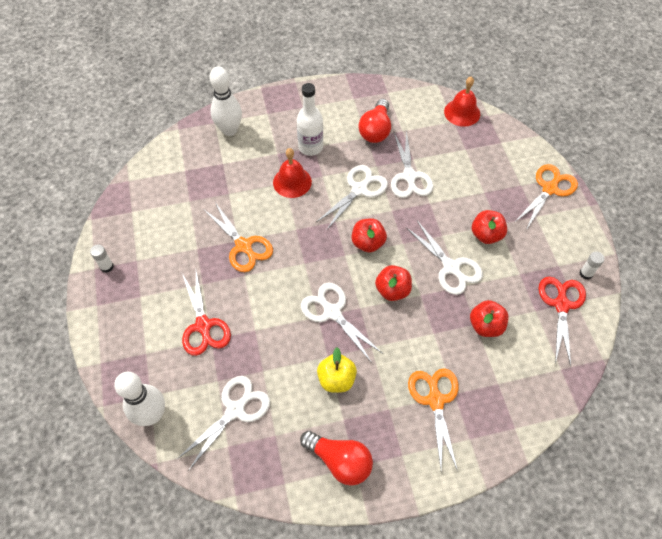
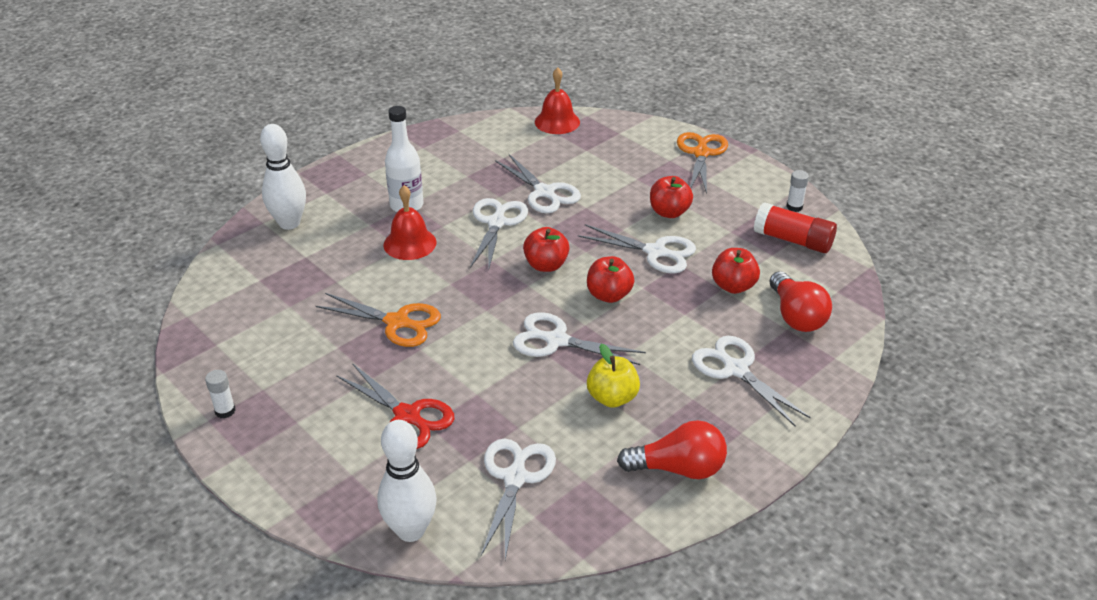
camera: 30 degrees left, 20 degrees down
red light bulb [359,99,391,143] -> red light bulb moved to [770,271,832,332]
orange scissors [408,368,459,471] -> white scissors [692,336,811,427]
red scissors [539,277,586,366] -> red glue stick [754,202,837,253]

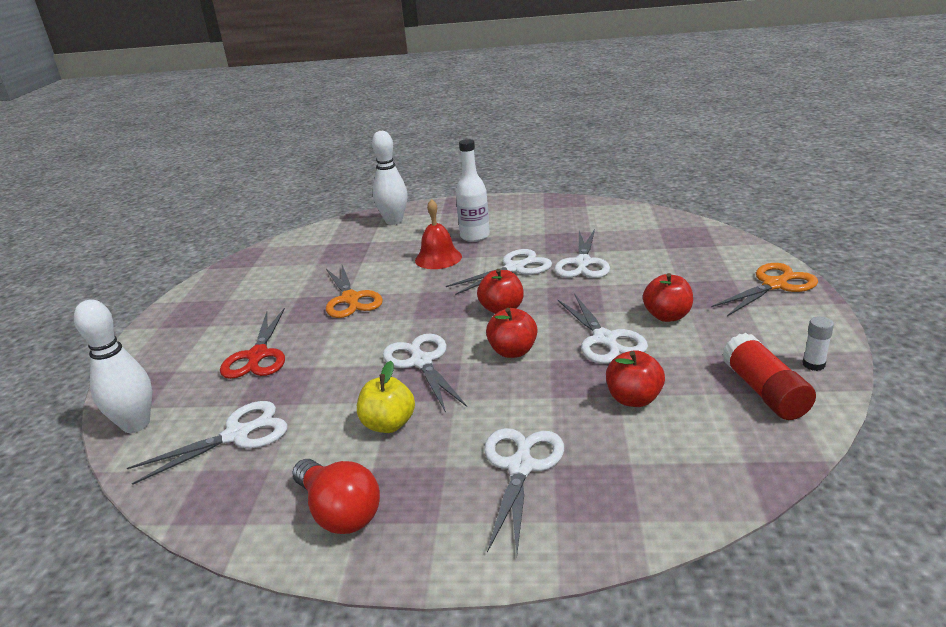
camera: 50 degrees right, 10 degrees down
white glue stick [205,370,235,419] -> none
red bell [535,67,580,134] -> none
red light bulb [770,271,832,332] -> none

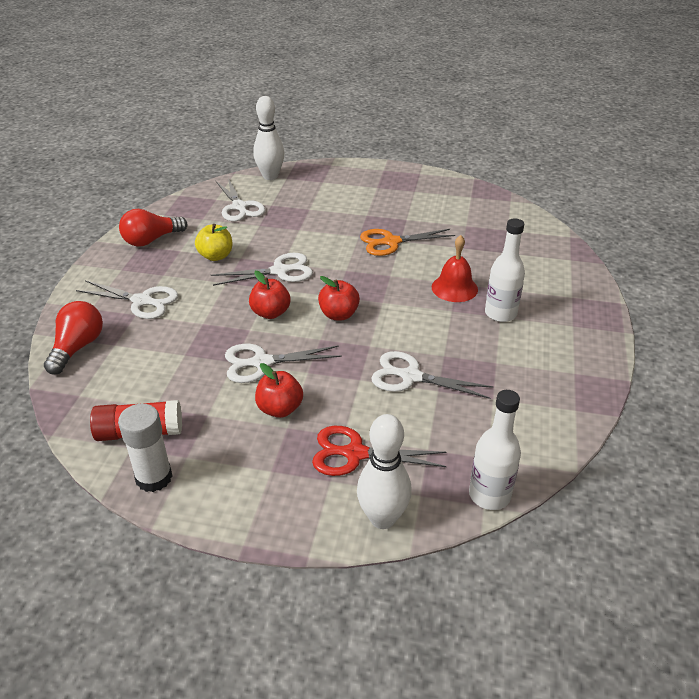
camera: 95 degrees right, 10 degrees up
red scissors [220,308,285,379] -> red scissors moved to [312,426,447,476]
white bowling pin [372,131,408,225] -> white bowling pin moved to [357,414,412,529]
white scissors [446,249,552,295] -> none
red apple [606,350,665,407] -> none
orange scissors [711,263,818,316] -> none
white glue stick [802,316,834,371] -> white glue stick [118,404,173,492], size x1.84
none -> red light bulb [44,301,103,374]
none -> white bottle [469,390,521,510]

